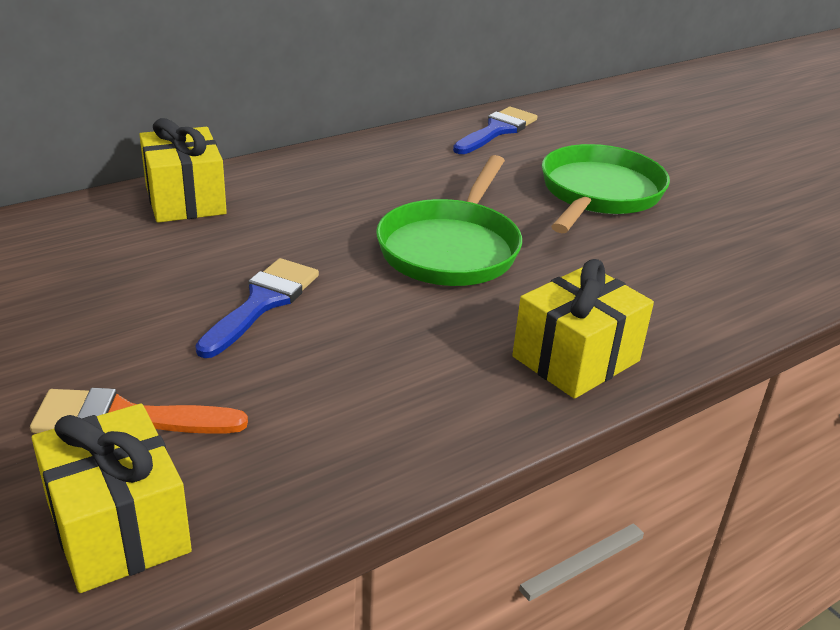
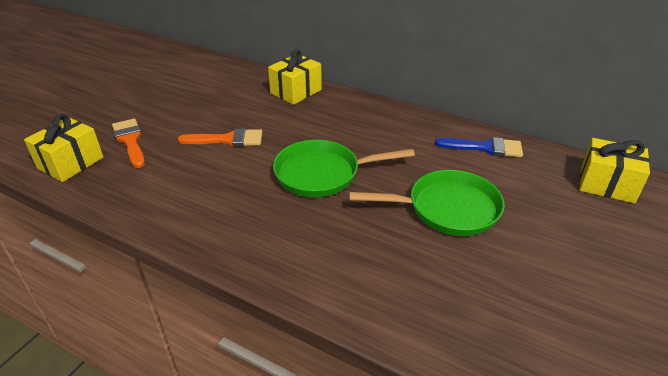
camera: 65 degrees right, 5 degrees up
blue brush [195,258,319,358] -> orange brush [178,128,262,147]
yellow gift [512,259,654,399] -> yellow gift moved to [580,138,650,203]

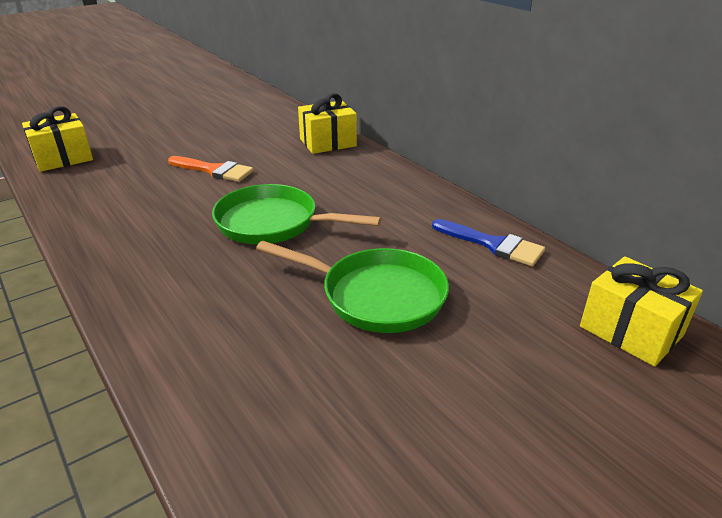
camera: 25 degrees right, 5 degrees down
orange brush [112,119,145,168] -> none

